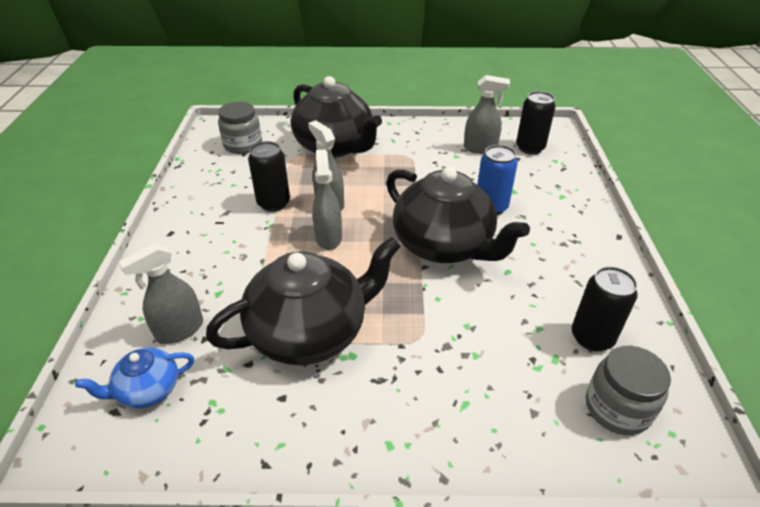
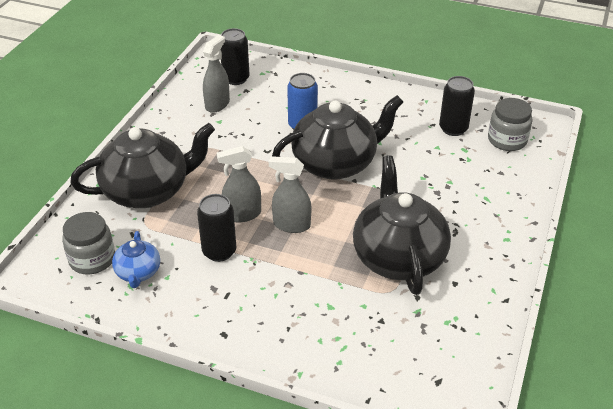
camera: 70 degrees left, 0 degrees up
blue teapot [75,348,194,409] -> blue teapot moved to [112,231,160,288]
grey spray bottle [118,244,203,344] -> none

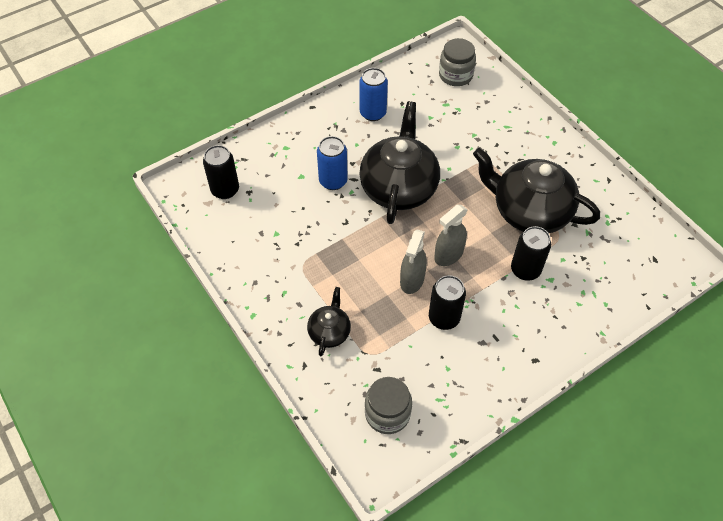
camera: 55 degrees left, 15 degrees up
black teapot [70,123,215,208] -> black teapot [307,287,351,356], size x0.49
blue teapot [112,231,160,288] -> none
grey spray bottle [203,35,230,113] -> none
black can [439,76,475,136] -> black can moved to [511,226,551,281]
none -> blue can [359,68,388,121]

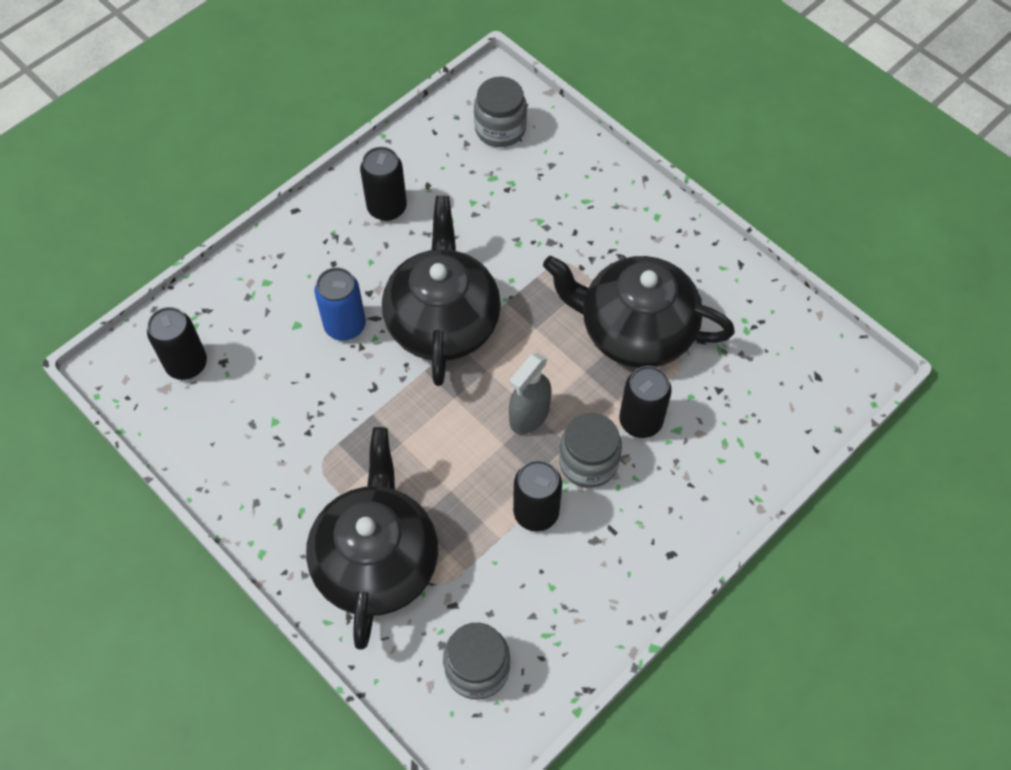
camera: 10 degrees left, 5 degrees up
black teapot [307,287,351,356] -> black teapot [306,427,438,650], size x2.06
blue can [359,68,388,121] -> black can [360,147,407,221]
grey spray bottle [400,230,427,294] -> none
none -> grey jar [559,413,622,488]

